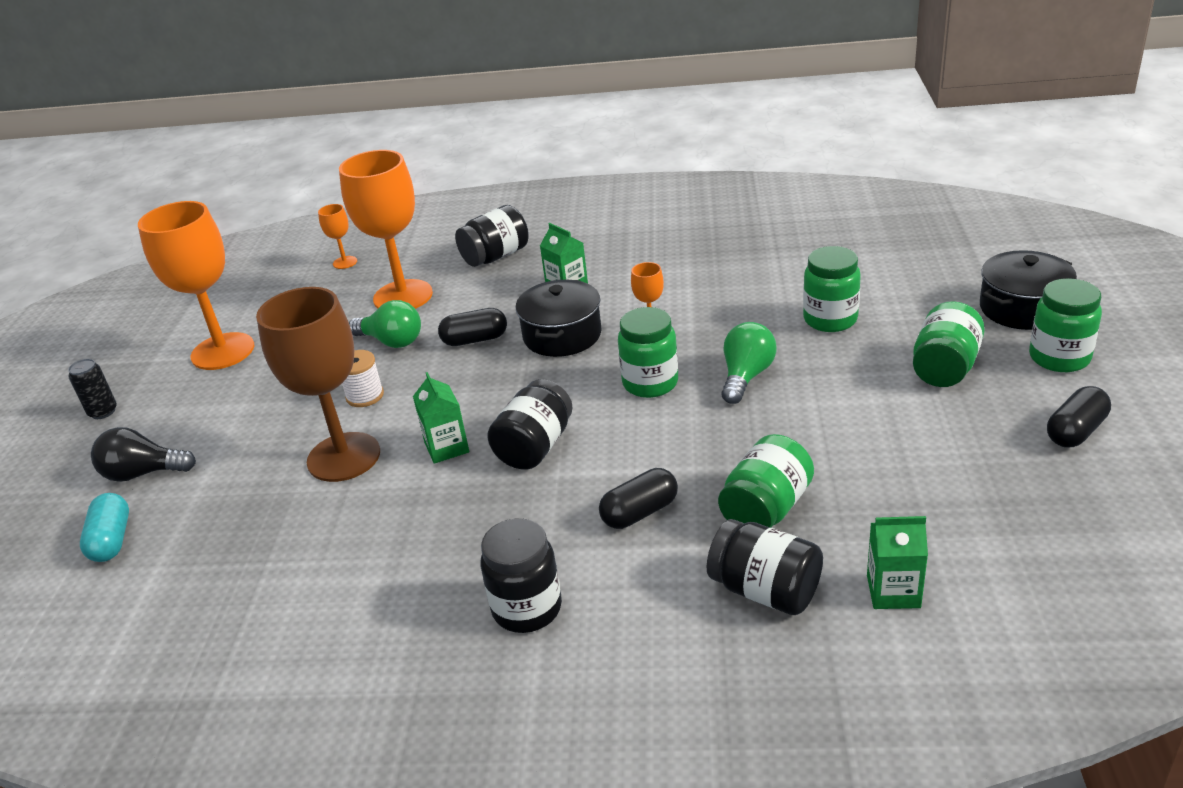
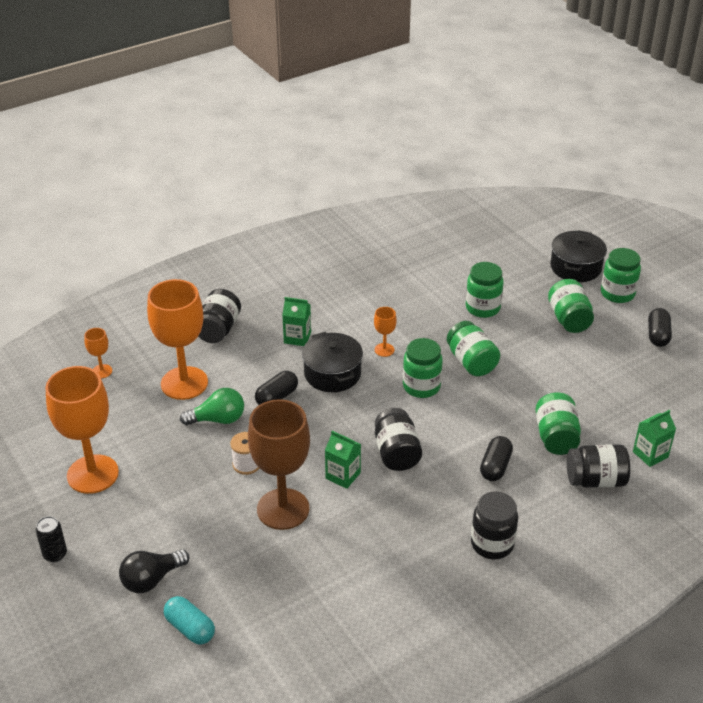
camera: 40 degrees left, 5 degrees up
green light bulb [722,322,777,404] -> green jar [447,321,500,376]

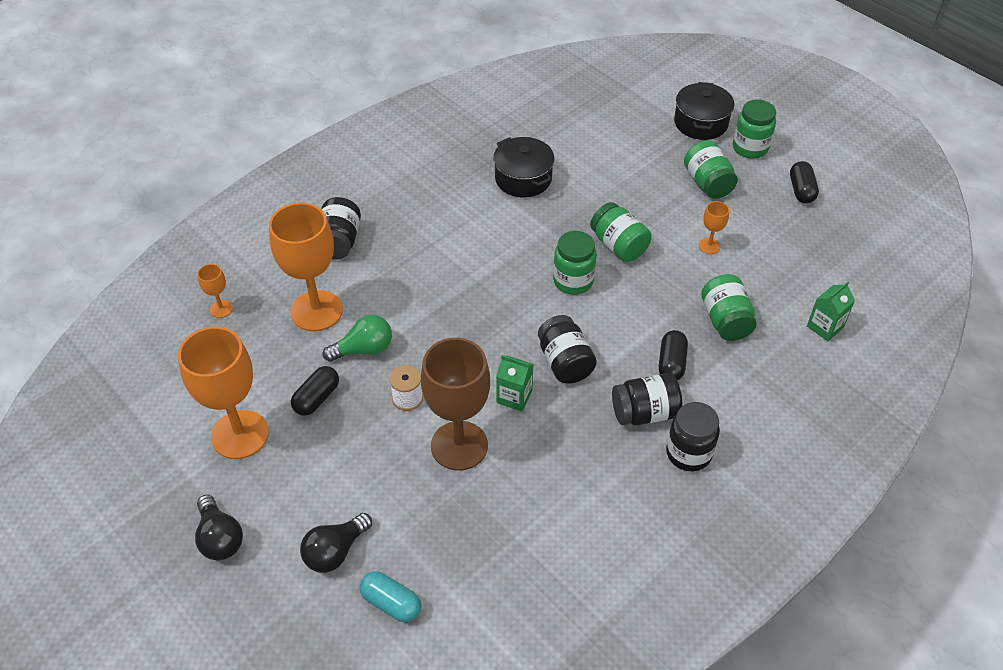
camera: 10 degrees left, 10 degrees up
black can [36,516,67,562] -> black light bulb [195,495,243,560]
black capsule [255,371,298,405] -> black capsule moved to [291,366,339,416]
green carton [282,297,311,346] -> none
black pot [302,332,363,392] -> black pot moved to [493,137,555,198]
orange goblet [374,307,396,357] -> orange goblet moved to [699,201,729,254]
green jar [466,262,504,318] -> none
black jar [567,444,630,488] -> black jar moved to [612,373,682,425]

